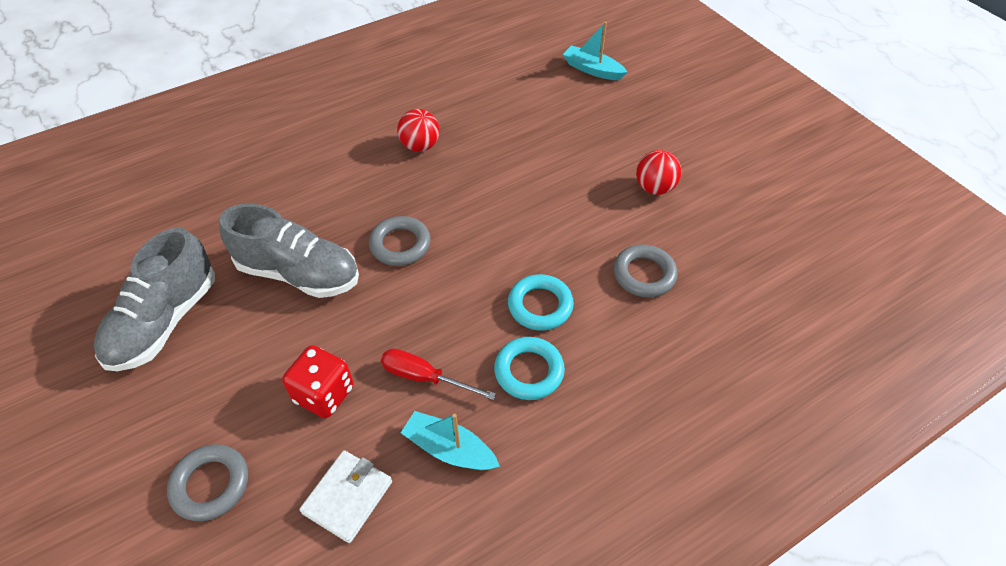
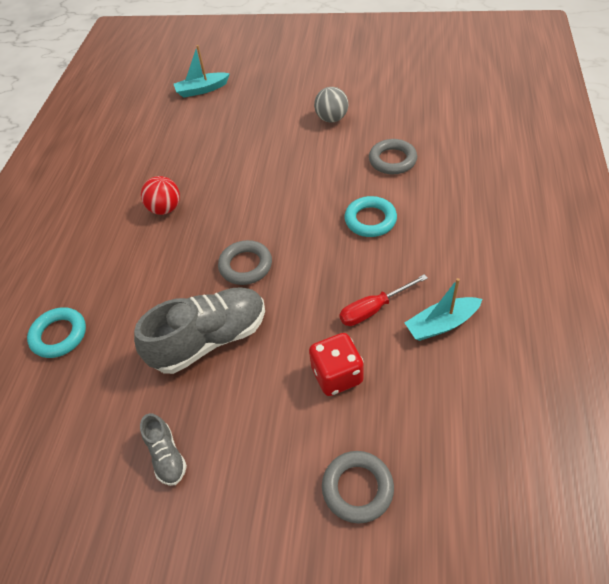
camera: 45 degrees left, 0 degrees up
grey shoe [94,228,215,371] -> grey shoe [140,413,187,486], size x0.49
white wallet [299,450,392,543] -> none
turquoise ring [494,337,565,400] -> turquoise ring moved to [27,307,86,358]
red ball [636,150,681,195] -> grey ball [314,87,348,123]

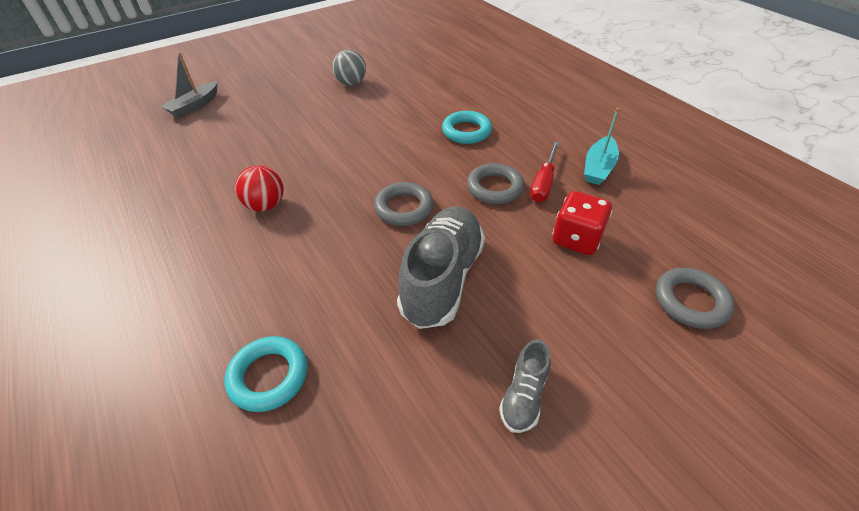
camera: 45 degrees left, 5 degrees down
grey shoe [140,413,187,486] -> grey shoe turned 90 degrees clockwise [499,339,551,433]
turquoise boat [174,45,230,98] -> grey boat [161,52,218,118]
grey ring [369,139,417,174] -> grey ring moved to [467,163,524,204]

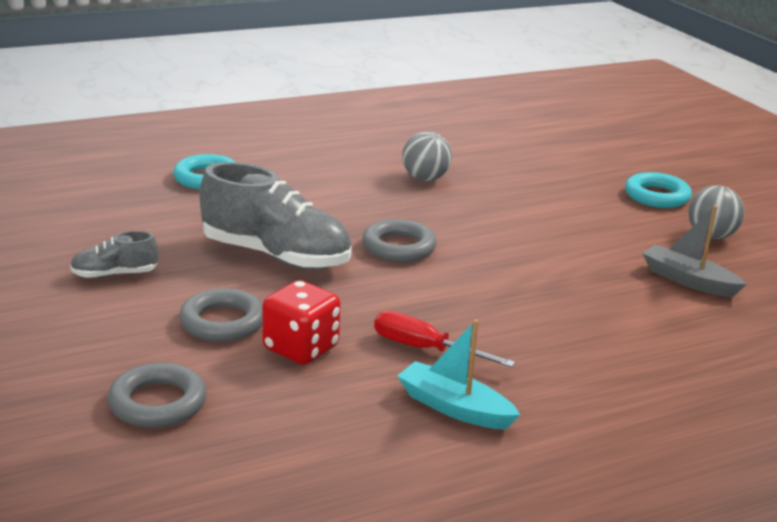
camera: 95 degrees right, 20 degrees down
grey boat [161,52,218,118] -> grey boat moved to [642,205,747,297]
red ball [235,165,284,212] -> grey ball [402,131,452,181]
turquoise ring [442,111,492,144] -> turquoise ring moved to [625,172,692,208]
grey ring [467,163,524,204] -> grey ring moved to [179,288,263,342]
grey shoe [499,339,551,433] -> grey shoe turned 45 degrees counterclockwise [70,231,159,278]

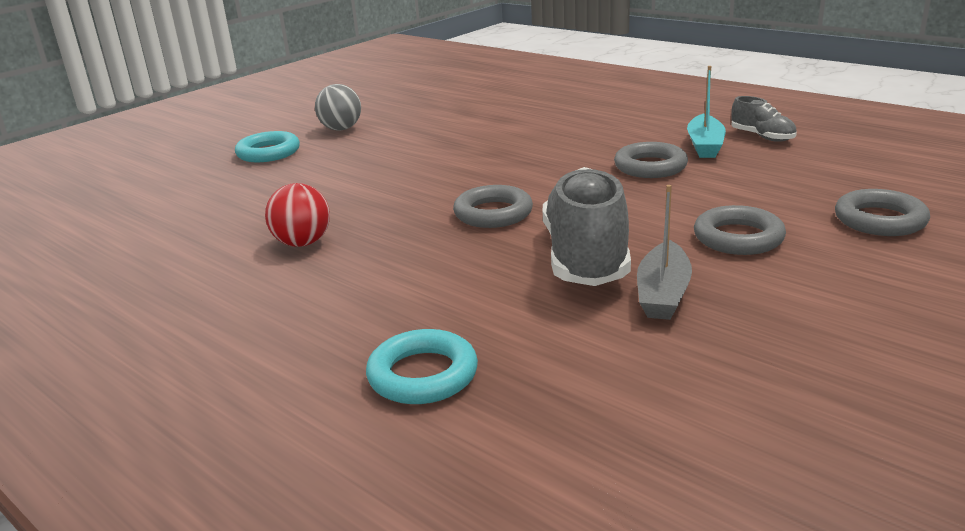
camera: 110 degrees left, 0 degrees up
grey shoe [70,231,159,278] -> grey shoe moved to [731,96,797,142]
red dice [262,280,341,365] -> none
red screwdriver [374,311,515,367] -> grey ring [614,142,688,178]
grey ball [402,131,452,181] -> red ball [265,183,330,247]
grey boat [642,205,747,297] -> grey boat moved to [637,185,692,320]

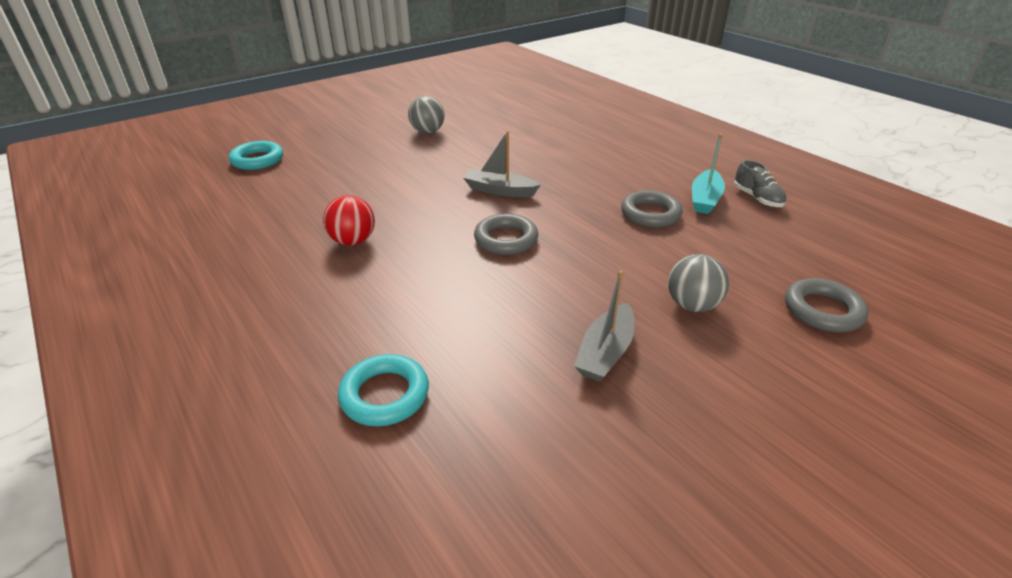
camera: 10 degrees right, 10 degrees up
turquoise ring [235,131,300,162] -> turquoise ring moved to [229,141,283,170]
grey shoe [543,167,631,286] -> none
grey ring [694,205,786,255] -> grey ball [668,254,729,312]
none -> grey boat [463,131,541,197]

